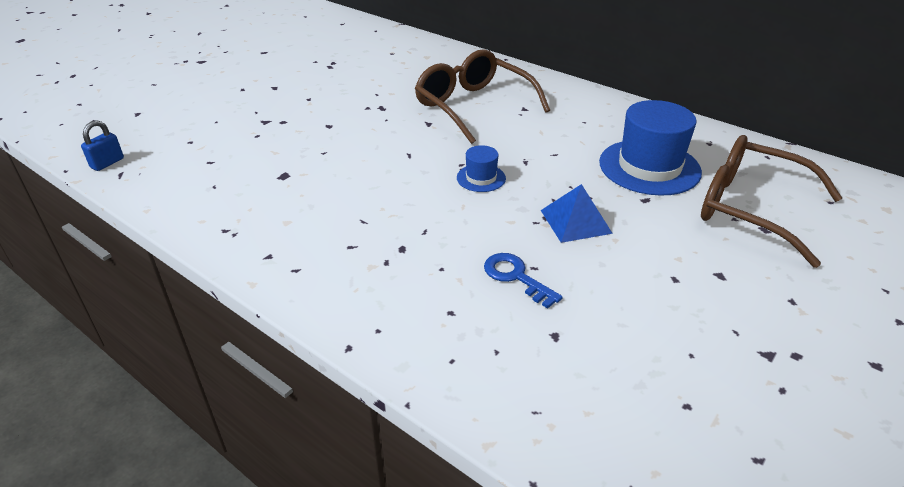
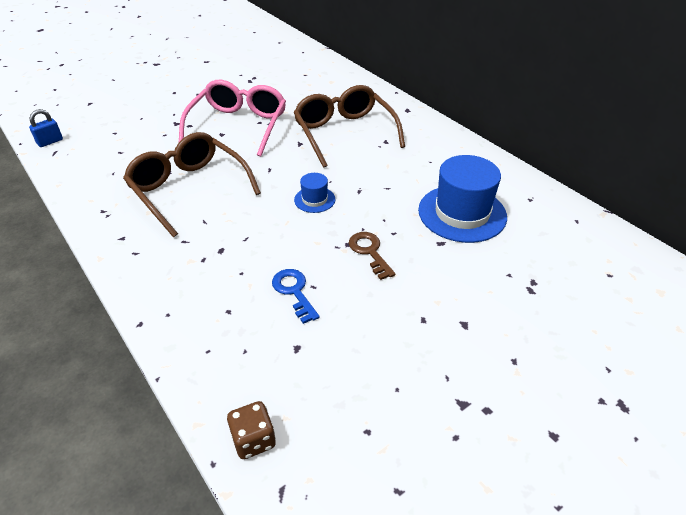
camera: 15 degrees right, 5 degrees up
blue pyramid [541,184,613,243] -> brown key [349,232,396,280]
brown glasses [701,135,842,268] -> brown glasses moved to [123,132,261,237]
none -> pink glasses [179,80,286,157]
none -> brown dice [227,401,276,459]

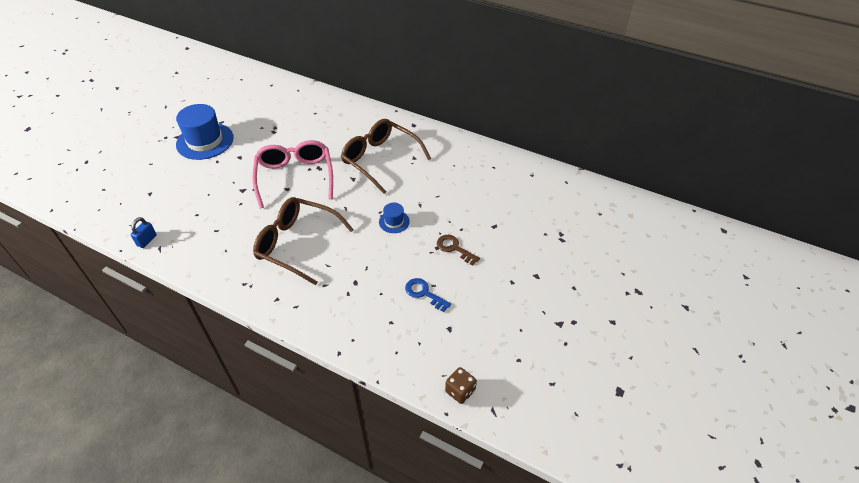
camera: 25 degrees left, 5 degrees up
blue hat [418,155,507,243] -> blue hat moved to [176,104,234,160]

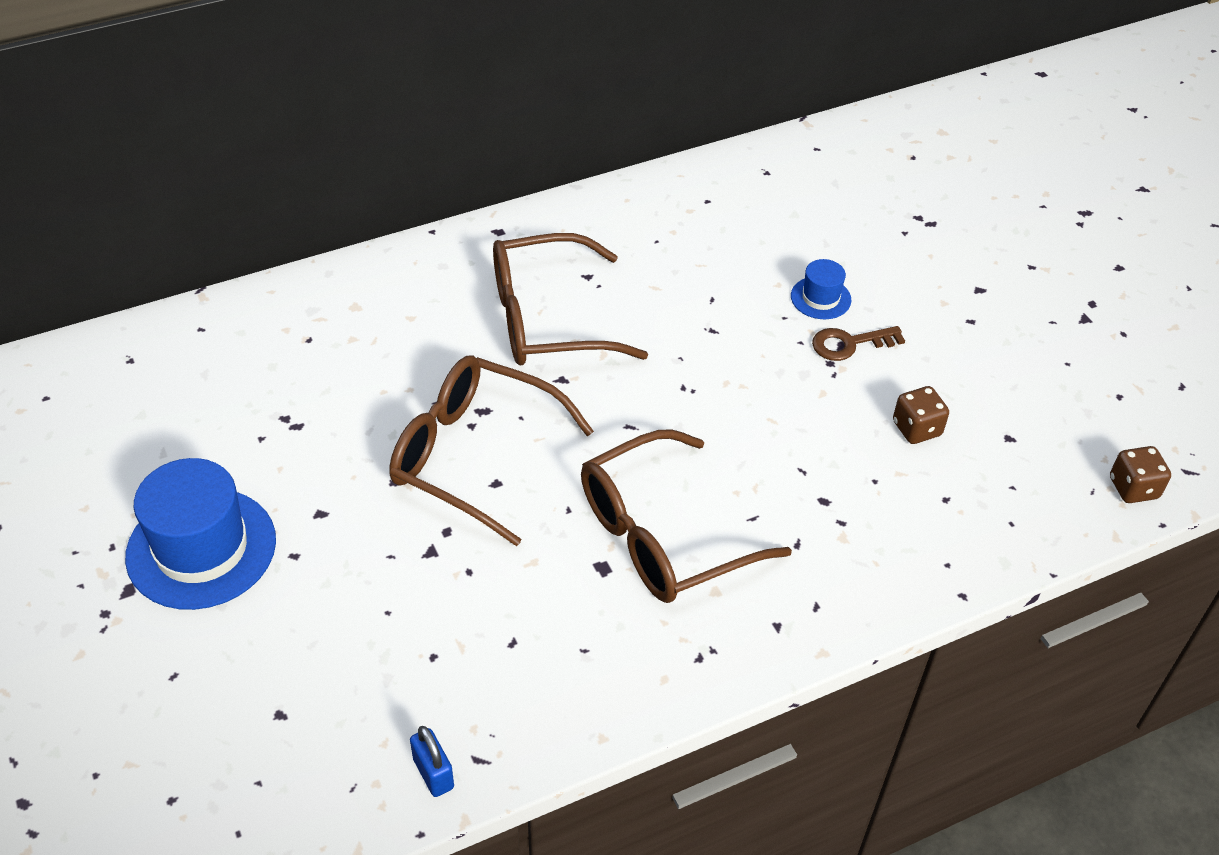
camera: 55 degrees left, 0 degrees up
pink glasses [253,140,333,208] -> brown glasses [389,355,594,546]
blue hat [379,203,410,233] -> blue hat moved to [791,259,851,319]
blue key [405,278,451,312] -> brown dice [893,386,949,444]

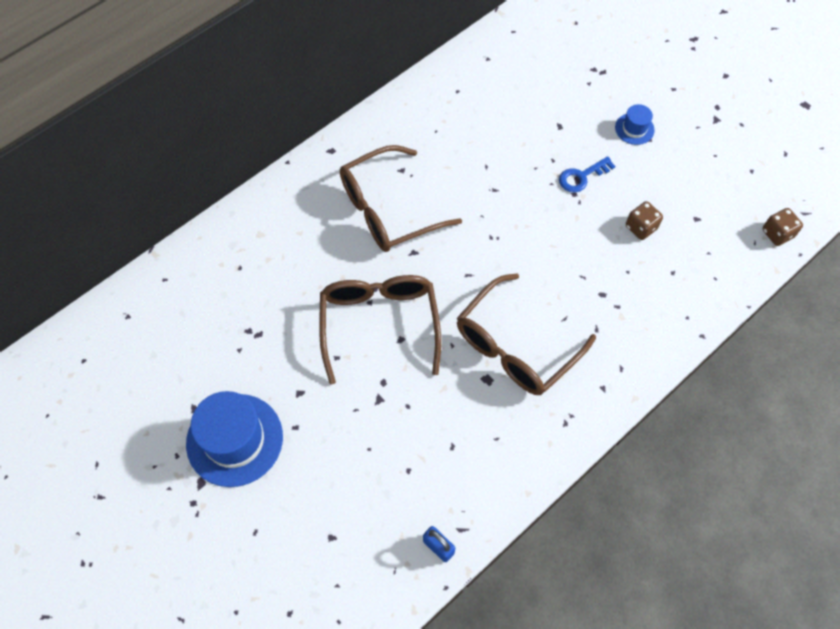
camera: 15 degrees left, 15 degrees up
brown glasses [389,355,594,546] -> brown glasses turned 75 degrees clockwise [319,275,441,385]
blue hat [791,259,851,319] -> blue hat moved to [615,104,655,145]
brown key [812,326,905,361] -> blue key [559,156,615,193]

